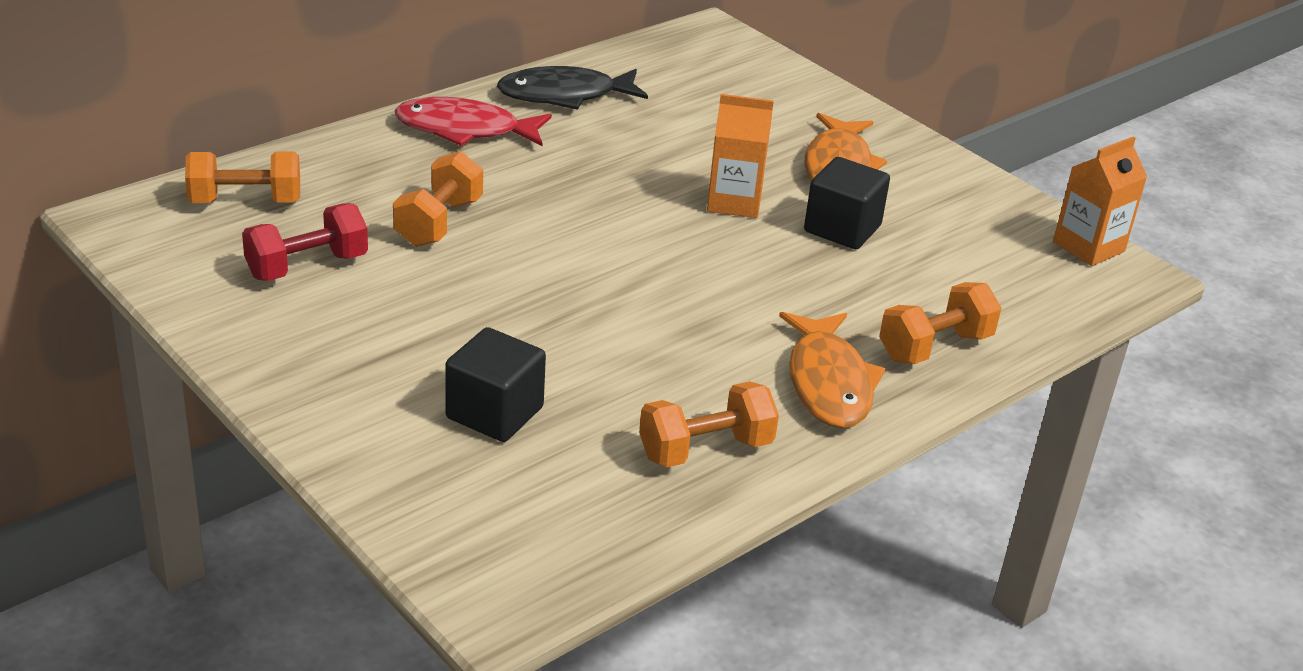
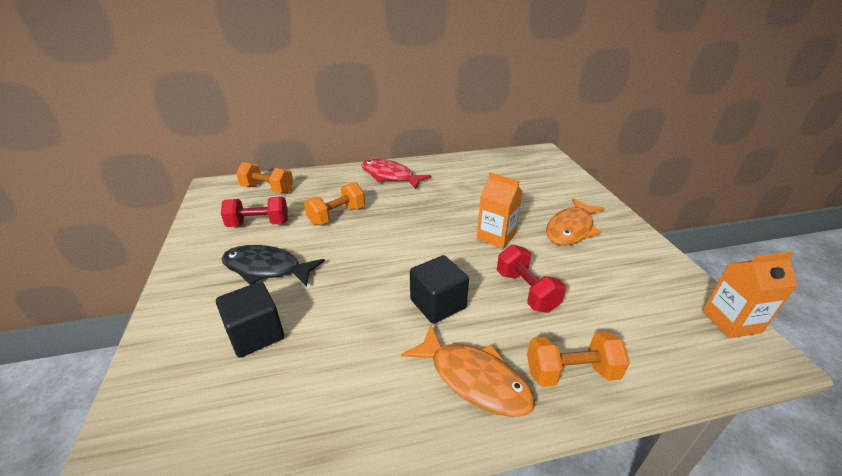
camera: 30 degrees right, 0 degrees up
black fish [497,66,648,110] -> black fish moved to [221,245,325,287]
orange dumbbell [639,381,779,468] -> none
orange fish [779,312,885,428] -> orange fish turned 75 degrees counterclockwise [401,325,535,417]
black cube [804,157,890,249] -> black cube moved to [410,255,469,324]
none -> red dumbbell [497,245,566,313]

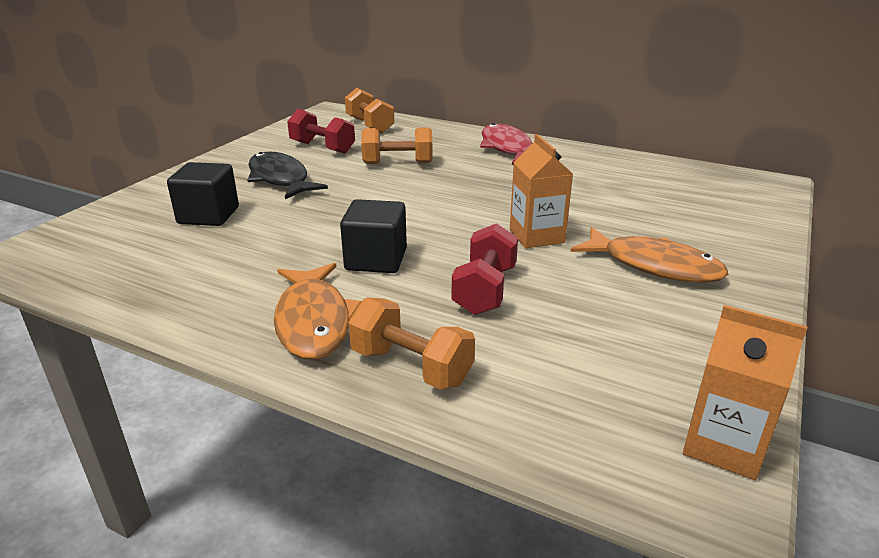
camera: 40 degrees right, 5 degrees down
orange fish [546,198,605,246] -> orange fish turned 135 degrees counterclockwise [571,227,729,282]

